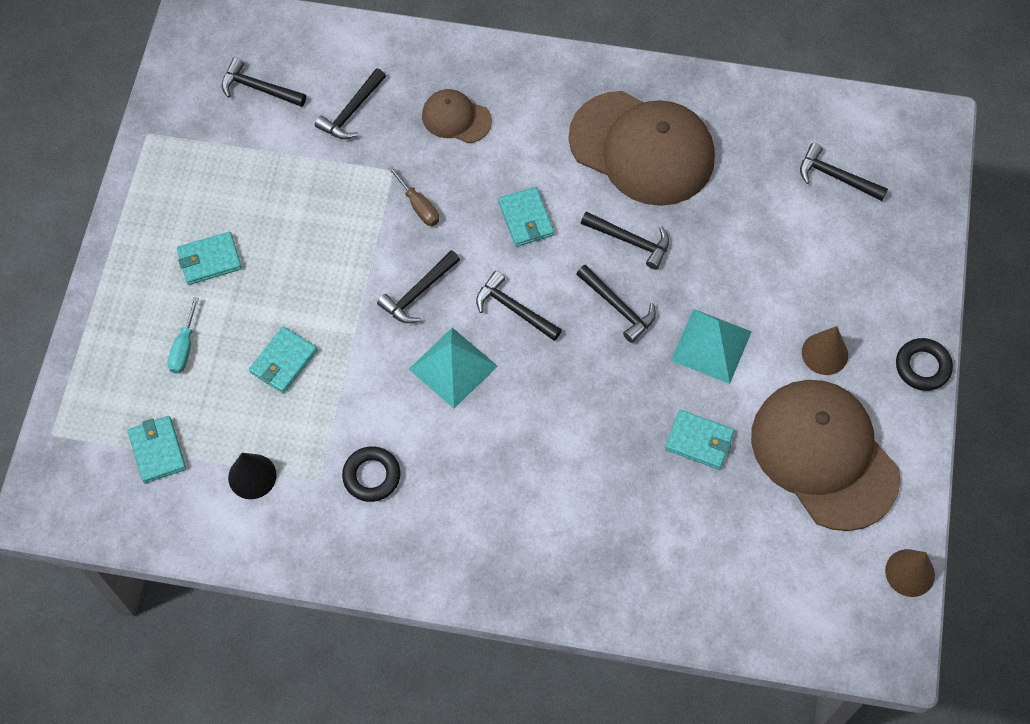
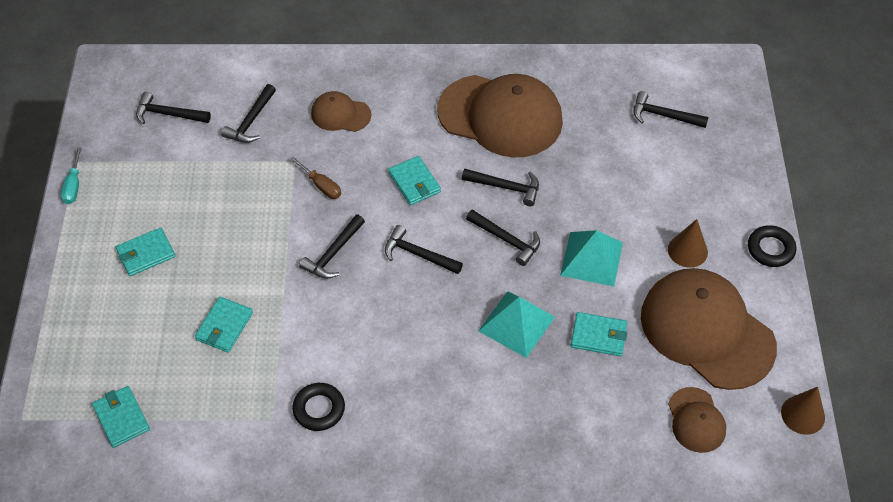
camera: 10 degrees left, 10 degrees down
turquoise screwdriver [168,297,199,374] -> turquoise screwdriver moved to [61,147,82,204]
black cone [228,453,277,499] -> none
turquoise pyramid [409,327,498,409] -> turquoise pyramid moved to [479,291,555,358]
none -> brown cap [668,387,726,453]

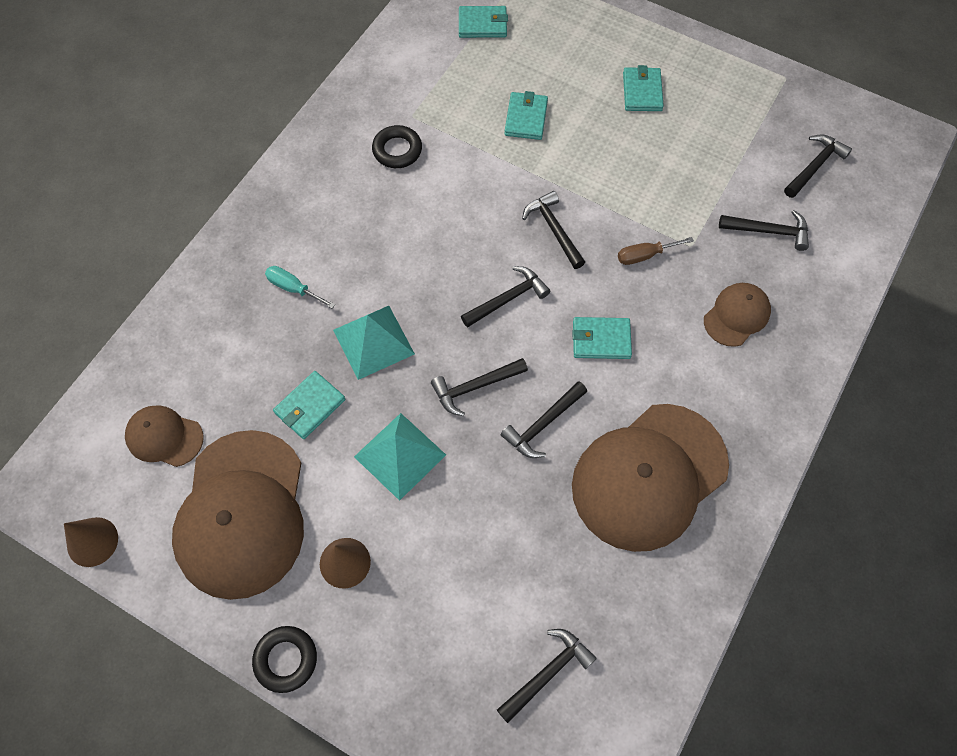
camera: 120 degrees right, 10 degrees up
turquoise screwdriver [61,147,82,204] -> turquoise screwdriver moved to [265,266,335,309]
turquoise wallet [195,297,253,353] -> turquoise wallet turned 45 degrees clockwise [504,91,548,140]
black hammer [221,84,276,143] -> black hammer turned 135 degrees clockwise [719,210,809,251]
brown cap [641,268,777,390] -> brown cap turned 105 degrees clockwise [172,430,304,600]

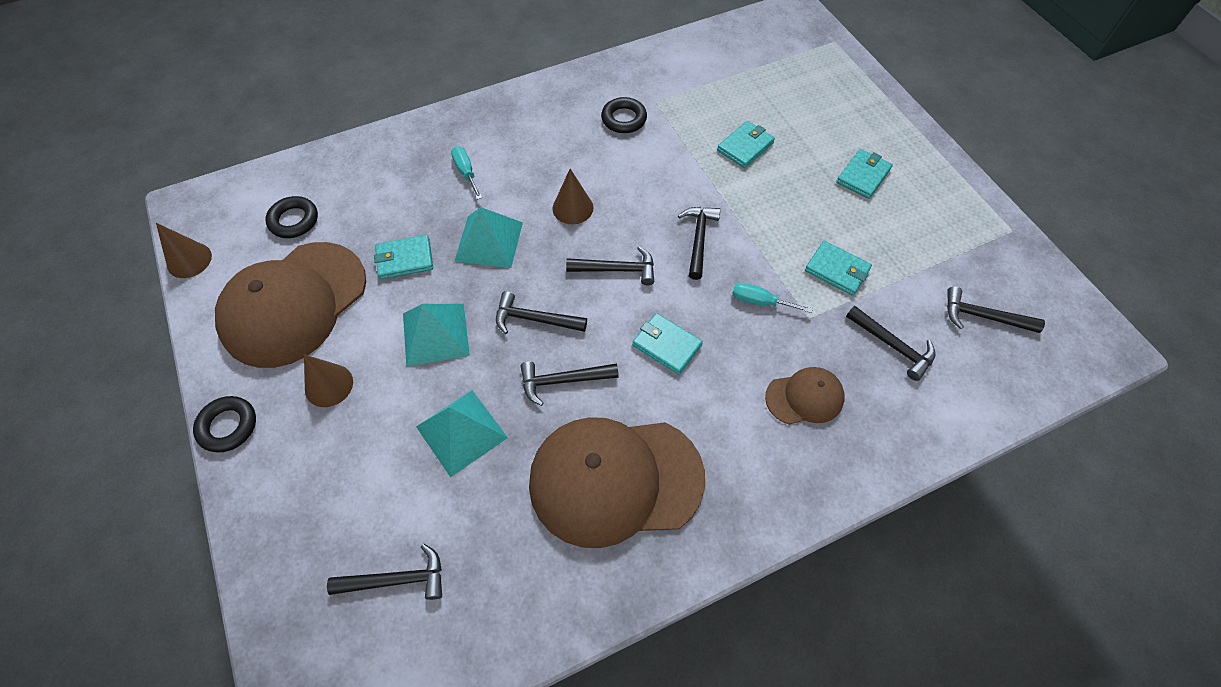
camera: 35 degrees right, 5 degrees down
brown cap [125,405,204,467] -> black ring [265,196,318,238]
turquoise wallet [459,6,508,38] -> turquoise wallet moved to [805,241,872,296]
brown screwdriver [618,237,694,265] -> turquoise screwdriver [732,282,813,313]
black hammer [784,135,852,198] -> black hammer turned 150 degrees counterclockwise [947,286,1045,333]
none -> turquoise pyramid [416,390,508,477]
none -> brown cone [552,169,593,224]

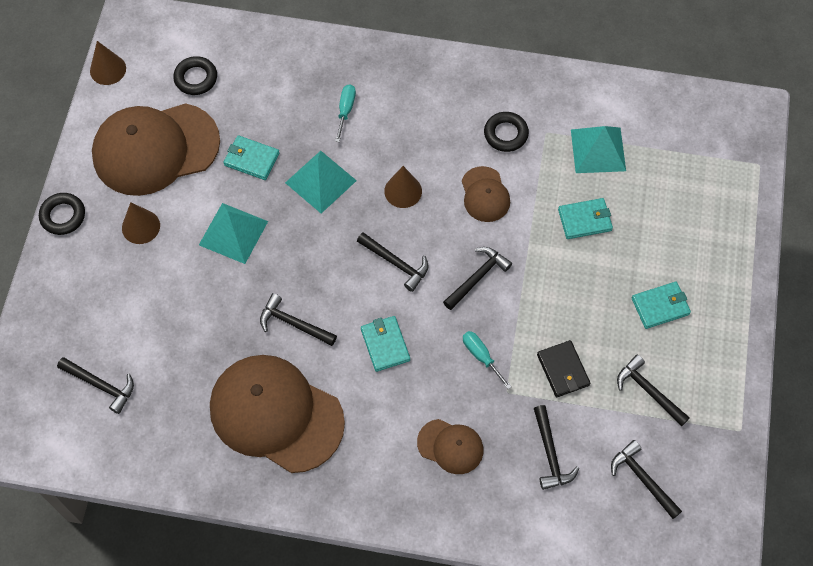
camera: 35 degrees right, 5 degrees up
turquoise pyramid [416,390,508,477] -> turquoise pyramid moved to [571,126,626,173]
black hammer [496,291,587,334] -> black hammer moved to [617,355,690,427]
turquoise wallet [805,241,872,296] -> black wallet [537,340,590,397]
none -> brown cap [462,166,510,222]

